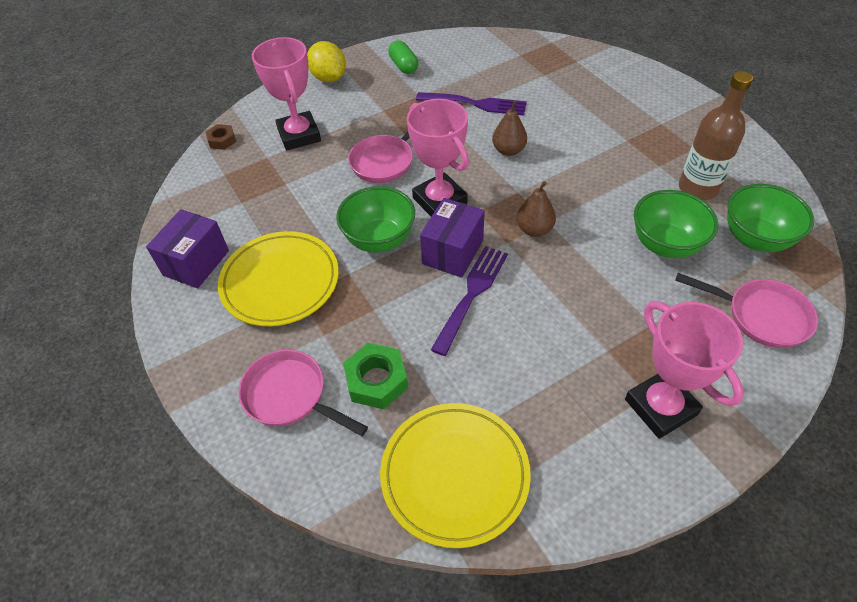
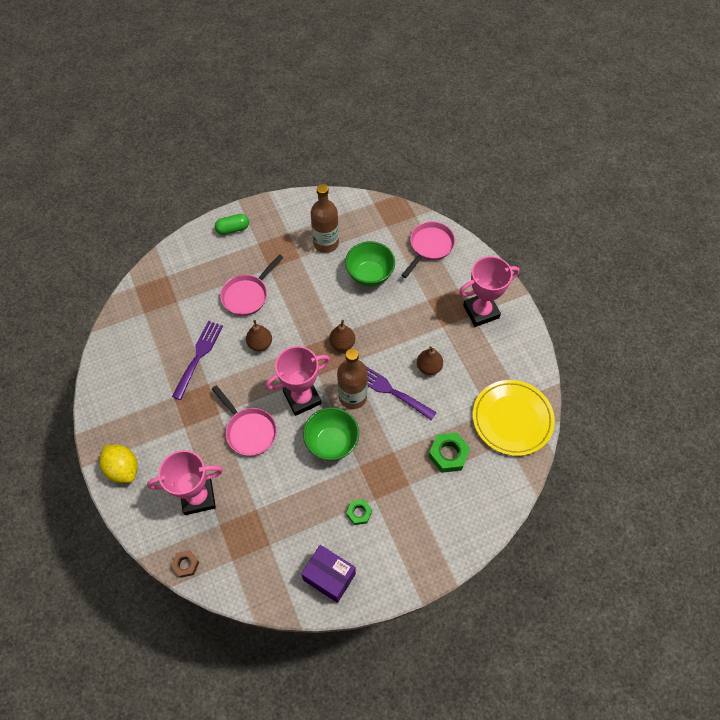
camera: 85 degrees left, 10 degrees up
yellow plate [218,231,339,327] -> green nut [346,499,372,525]
pink pan [238,349,368,436] -> pink pan moved to [220,254,284,316]
yellow lemon [307,41,346,82] -> yellow lemon turned 75 degrees clockwise [99,445,138,483]
green capsule [388,40,418,74] -> green capsule moved to [215,214,249,235]
purple box [420,198,485,278] -> brown bottle [337,348,368,409]
green bowl [727,184,814,252] -> none
none -> brown pear [417,346,443,375]

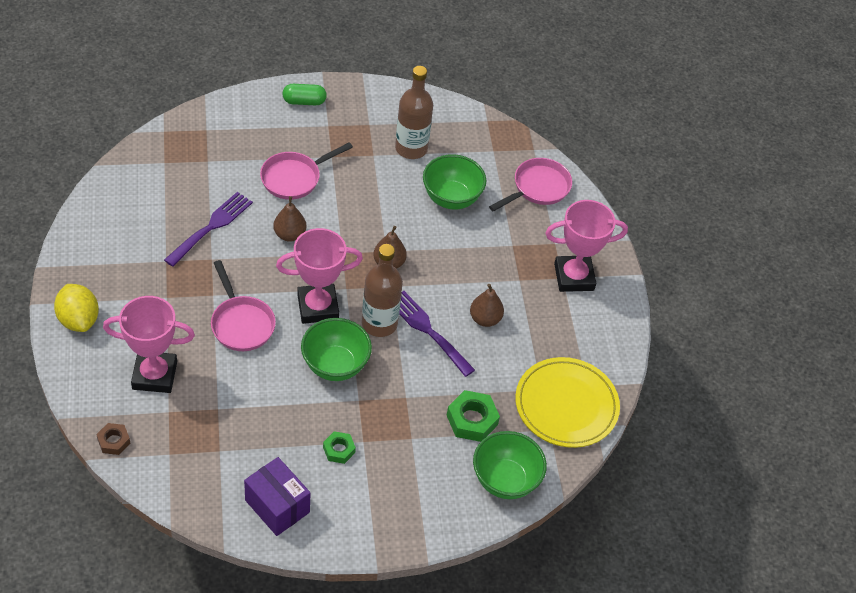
camera: 10 degrees right, 10 degrees down
none -> green bowl [473,431,547,499]

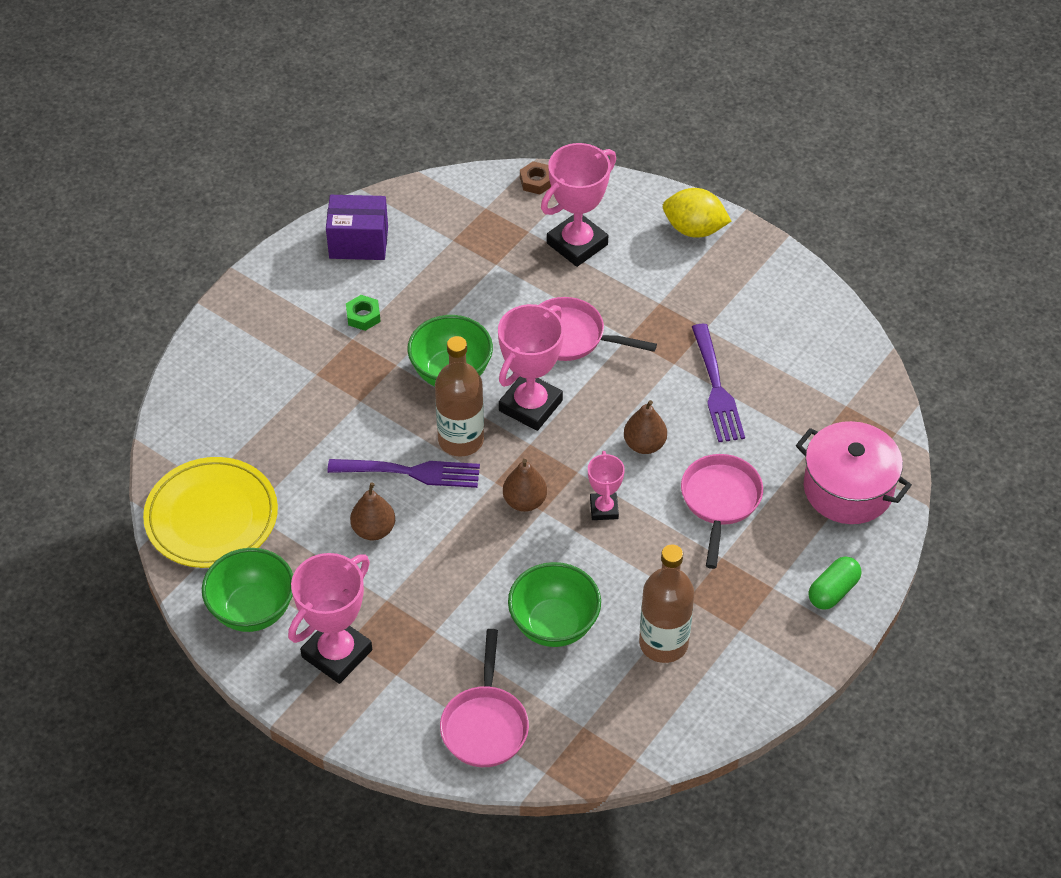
camera: 140 degrees right, 0 degrees up
green nut [447,390,500,442] -> none
green bowl [473,431,547,499] -> green bowl moved to [202,548,293,632]
none -> pink trophy [588,451,625,520]
none -> pink pot [796,421,912,524]

